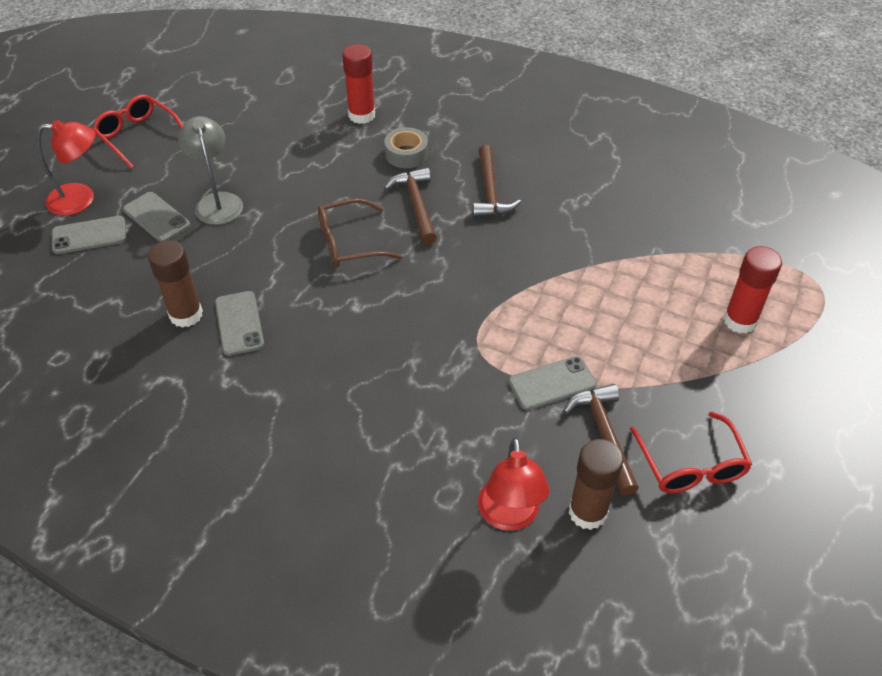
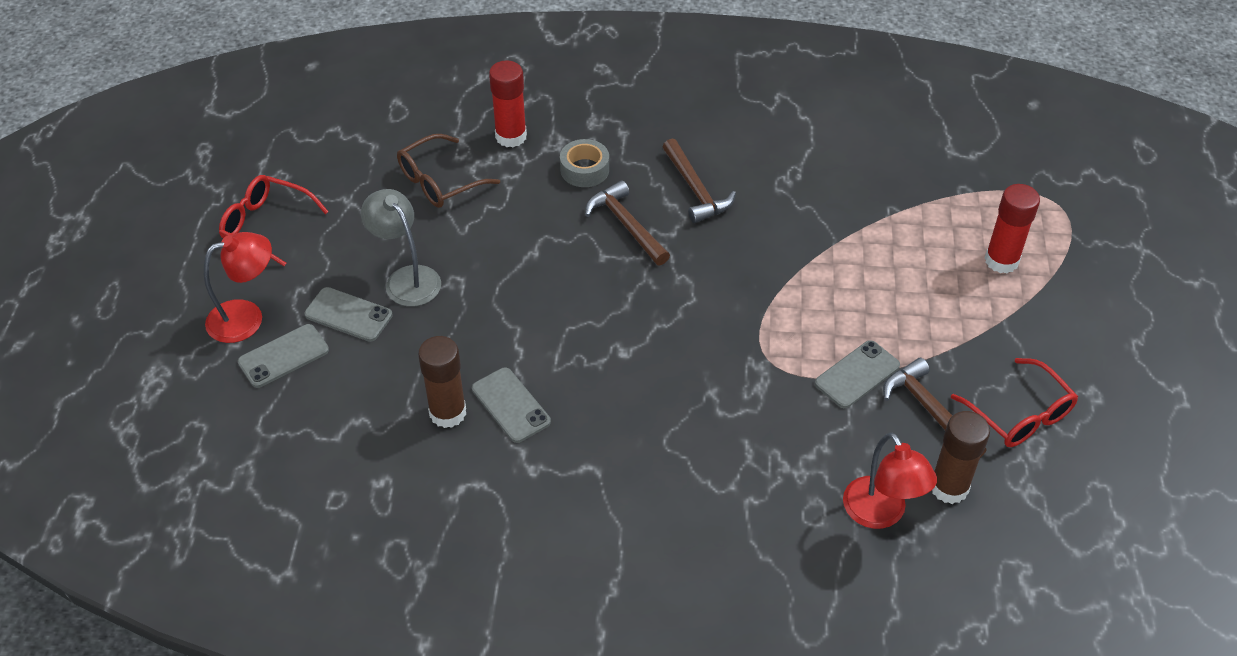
camera: 20 degrees left, 0 degrees up
brown glasses [318,198,402,267] -> brown glasses moved to [397,134,500,208]

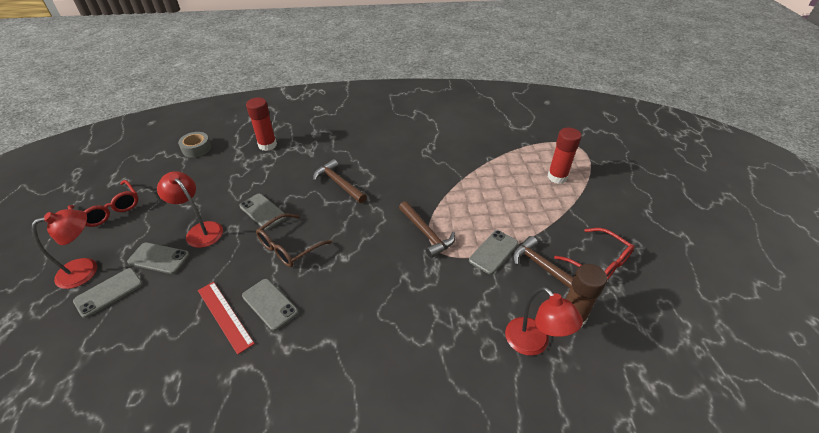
camera: 10 degrees left, 5 degrees down
red glasses [219,175,329,266] -> red glasses turned 150 degrees counterclockwise [68,180,138,227]
grey lamp [361,189,441,306] -> red lamp [157,171,223,248]
brown glasses [397,134,500,208] -> brown glasses moved to [256,213,332,267]
brown glue stick [418,336,466,428] -> red ruler [198,282,255,355]
grey tape [560,139,609,187] -> grey tape moved to [178,132,211,158]
brown hammer [663,138,736,223] -> brown hammer moved to [399,201,455,258]
none -> grey phone [239,194,287,230]

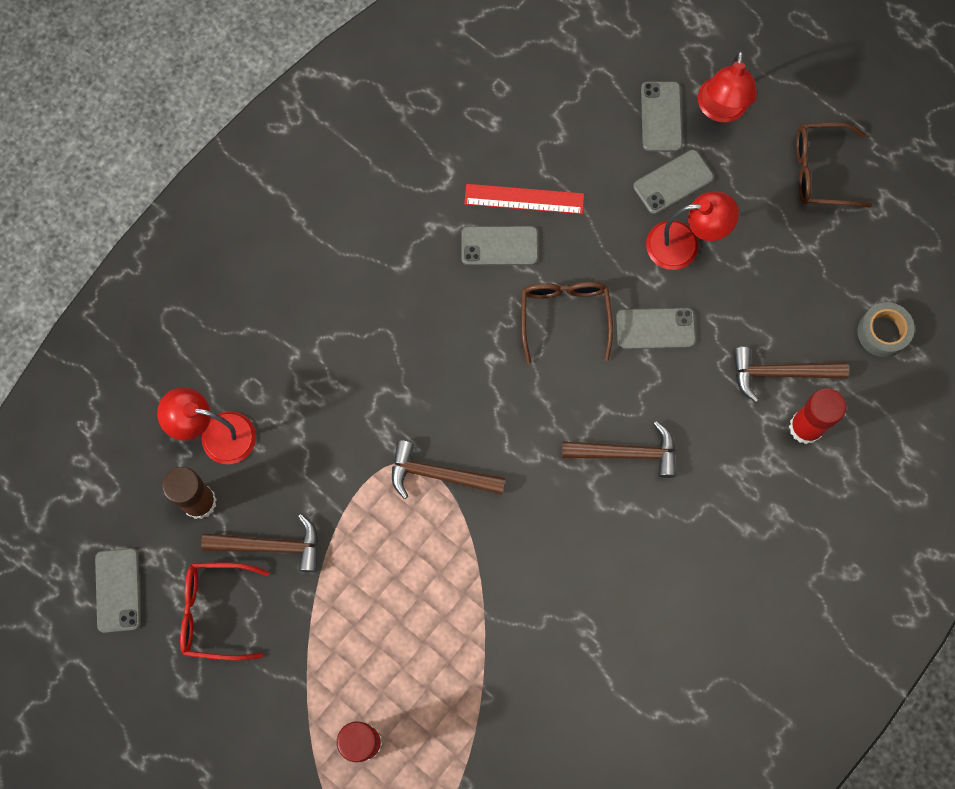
camera: 135 degrees right, 30 degrees up
red glasses [68,180,138,227] -> brown glasses [796,122,872,208]
grey phone [469,230,518,274] -> grey phone moved to [95,548,141,633]
none -> brown hammer [733,347,849,402]

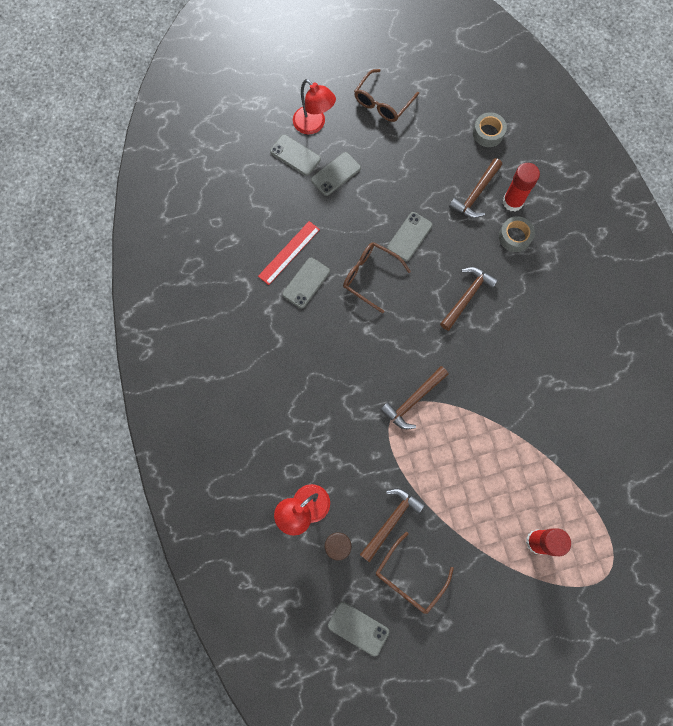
camera: 55 degrees left, 0 degrees up
red glasses [180,563,270,661] -> brown glasses [376,532,454,614]
grey phone [633,150,714,214] -> grey phone turned 45 degrees clockwise [311,152,361,196]
red lamp [646,191,739,270] -> none
none -> grey tape [499,216,535,252]

